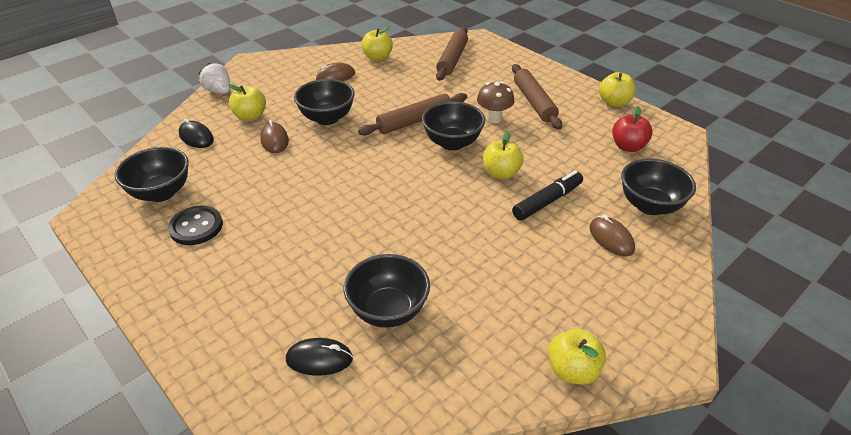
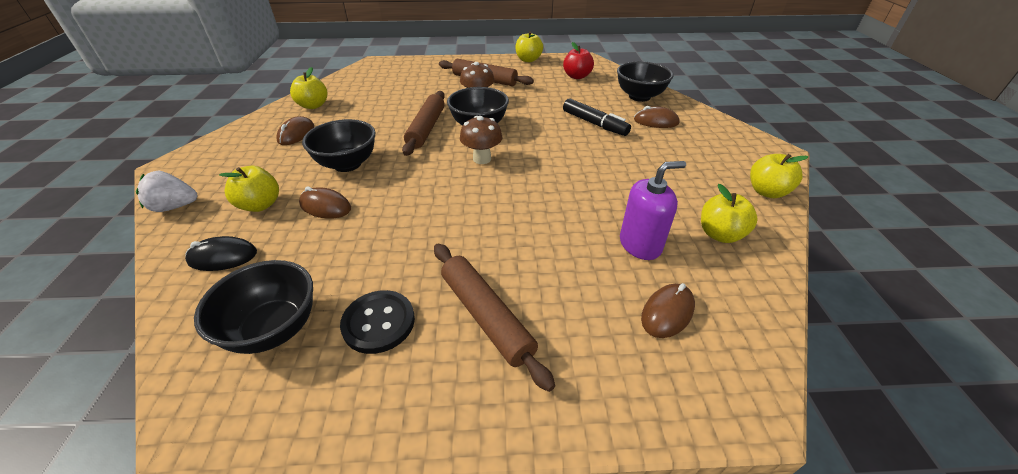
camera: 50 degrees left, 0 degrees up
black mouse [286,338,353,376] -> brown mouse [641,283,695,338]
black bowl [344,254,430,328] -> purple soap dispenser [620,161,686,260]
brown rolling pin [436,27,468,81] -> brown rolling pin moved to [434,244,555,392]
yellow apple [483,131,524,179] -> yellow apple moved to [701,184,758,243]
black marker [512,171,583,221] -> black marker turned 135 degrees clockwise [563,98,631,136]
none -> brown mushroom [460,116,503,164]

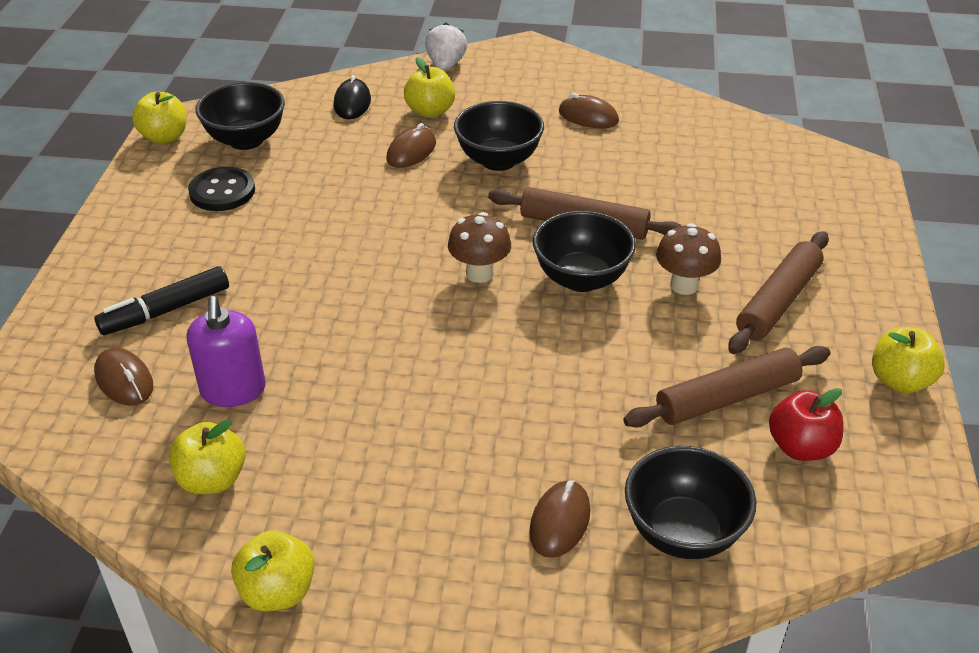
camera: 100 degrees right, 0 degrees up
yellow apple [290,67,327,109] -> yellow apple moved to [132,92,186,144]
brown rolling pin [434,244,555,392] -> brown rolling pin moved to [623,346,831,428]
black marker [563,98,631,136] -> black marker moved to [94,266,229,335]

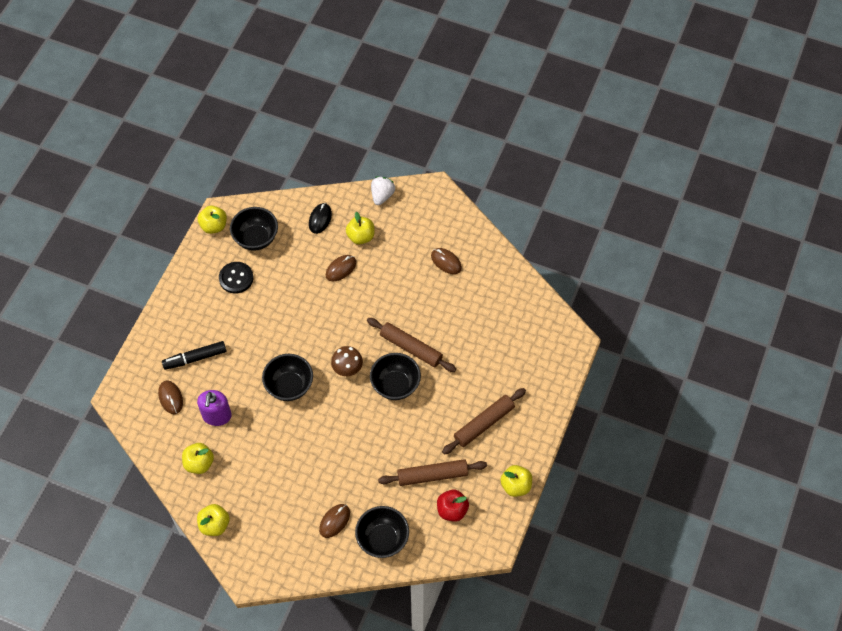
camera: 15 degrees right, 20 degrees up
black bowl [454,101,544,171] -> black bowl moved to [262,354,313,401]
brown mushroom [656,223,721,295] -> none

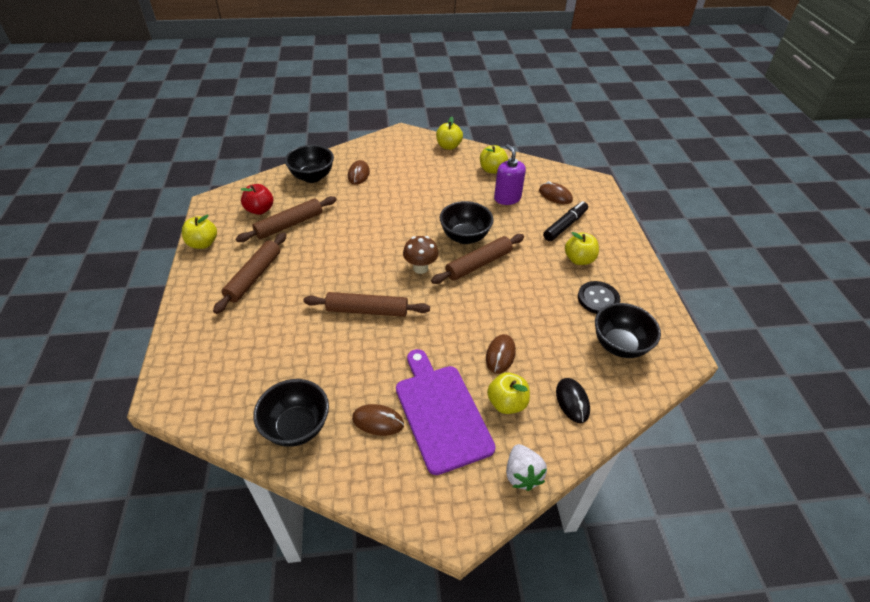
camera: 150 degrees right, 15 degrees down
yellow apple [198,206,227,234] -> yellow apple moved to [565,232,599,265]
black bowl [370,353,421,400] -> black bowl moved to [253,379,329,447]
none -> purple cutting board [396,349,496,475]
none -> brown rolling pin [431,234,524,284]

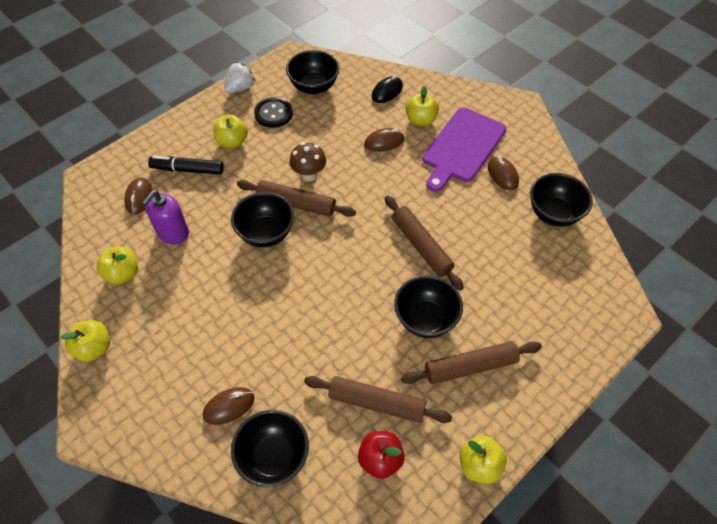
camera: 125 degrees left, 10 degrees up
brown mushroom [403,236,439,274] -> brown mushroom moved to [289,142,326,181]
white strawberry [506,444,547,491] -> white strawberry moved to [224,62,255,93]
none -> black bowl [394,275,463,338]

